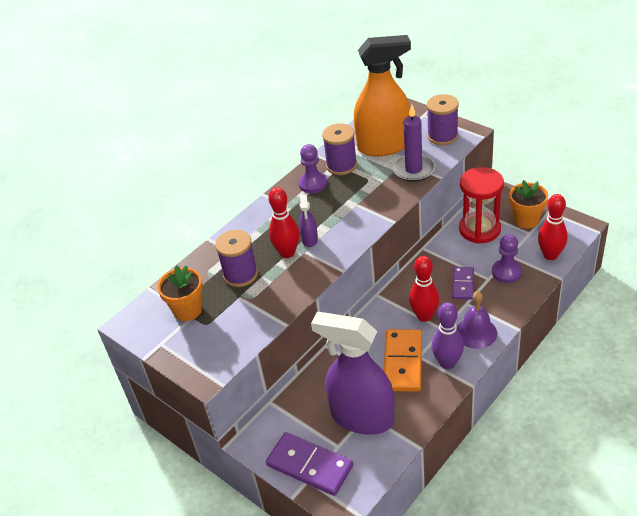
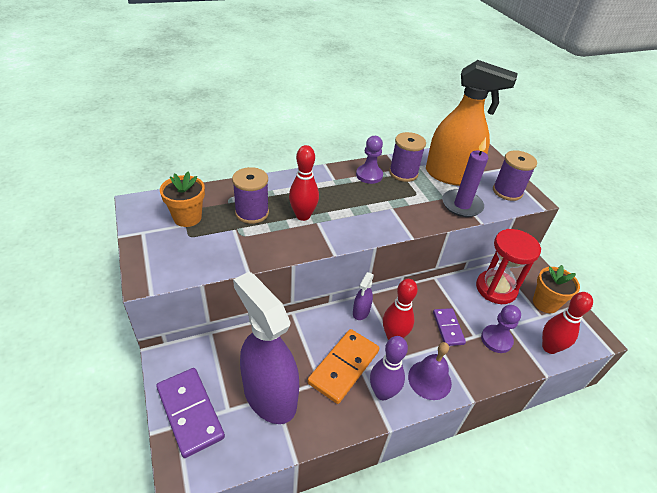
camera: 20 degrees right, 0 degrees up
purple spray bottle [299,194,318,247] -> purple spray bottle moved to [353,272,374,320]
purple domino [452,267,474,300] -> purple domino turned 45 degrees counterclockwise [433,308,466,346]

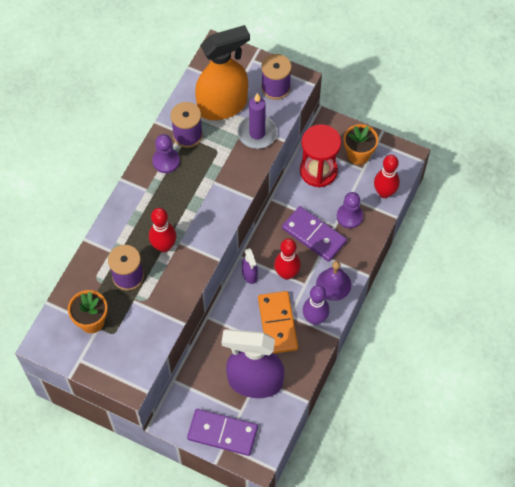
camera: 40 degrees left, 20 degrees up
purple domino [433,308,466,346] -> purple domino [282,206,347,262], size x1.64

